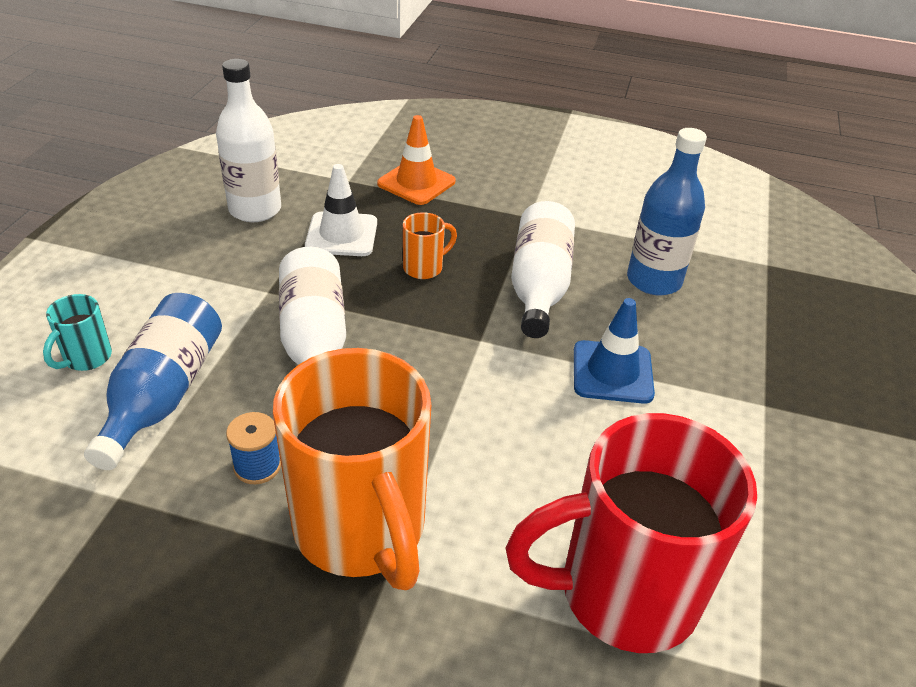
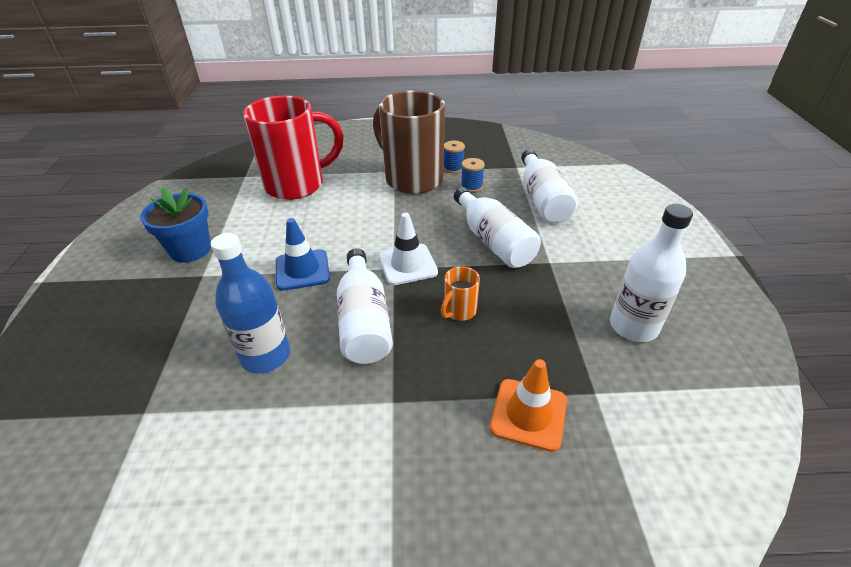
camera: 165 degrees right, 0 degrees up
turquoise mug [43,294,112,371] -> none
blue bottle [84,293,222,470] -> white bottle [521,149,578,223]
orange mug [273,348,431,590] -> brown mug [373,90,445,194]
white traffic cone [305,164,377,256] -> white traffic cone moved to [379,213,438,285]
none -> blue flower pot [140,187,211,263]
none -> blue spool [443,141,465,173]

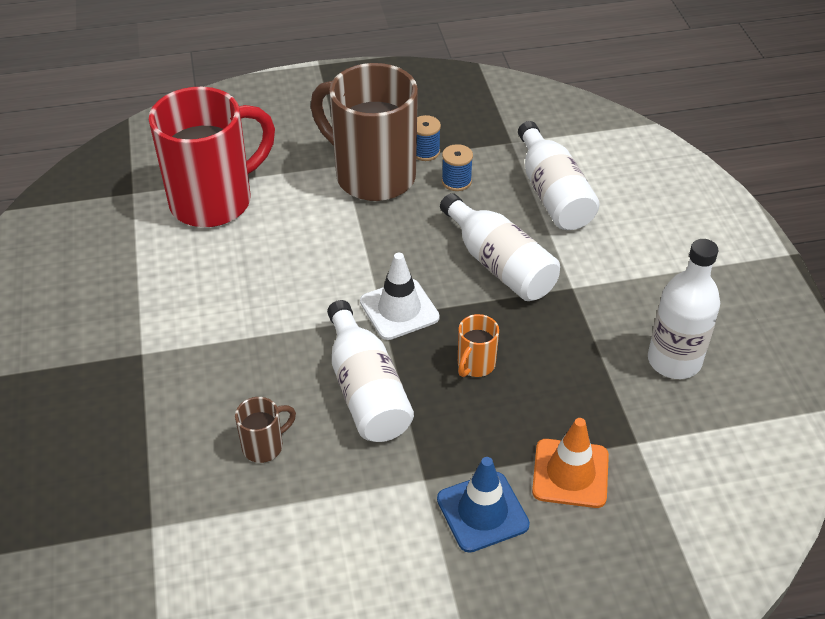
camera: 10 degrees left, 5 degrees up
blue flower pot [140,187,211,263] -> none
blue bottle [211,233,290,373] -> brown mug [235,397,296,463]
blue traffic cone [276,218,330,291] -> blue traffic cone moved to [437,457,530,553]

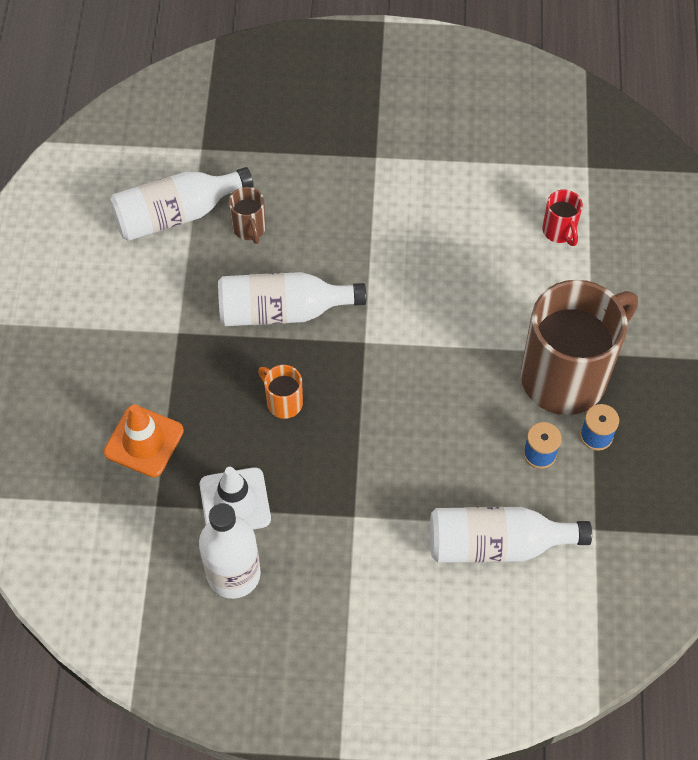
camera: 105 degrees right, 15 degrees up
red mug [149,87,275,227] -> red mug [542,190,583,246], size x0.41
white traffic cone [360,253,440,340] -> white traffic cone moved to [200,467,271,530]
blue traffic cone [437,457,530,553] -> none
white bottle [440,193,560,301] -> white bottle moved to [110,167,254,241]

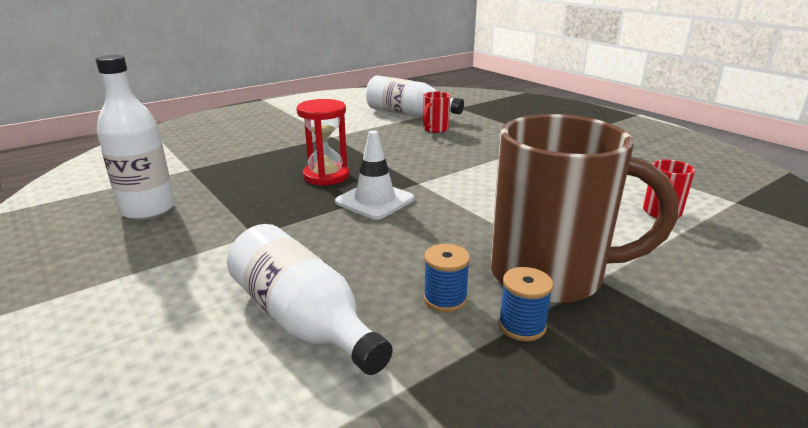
camera: 50 degrees right, 35 degrees down
orange traffic cone [104,404,184,477] -> none
white traffic cone [200,467,271,530] -> white traffic cone moved to [335,130,414,220]
white bottle [218,272,366,326] -> none
brown mug [229,187,266,244] -> red mug [423,92,450,133]
orange mug [258,365,303,419] -> red hourglass [296,99,349,186]

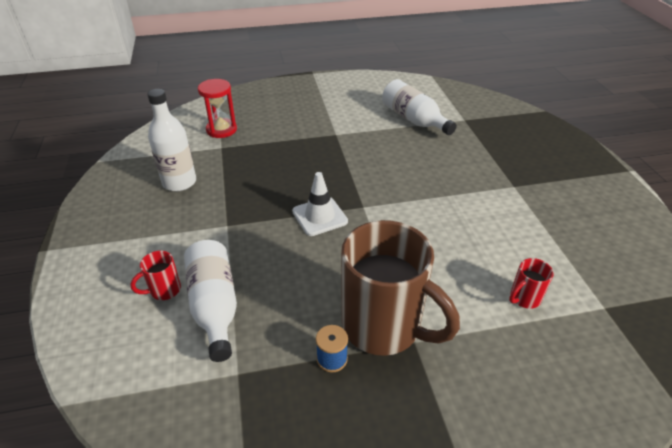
camera: 25 degrees right, 15 degrees up
red hourglass [296,99,349,186] -> red hourglass moved to [198,79,237,138]
red mug [423,92,450,133] -> red mug moved to [130,251,181,300]
blue spool [423,244,470,312] -> none

